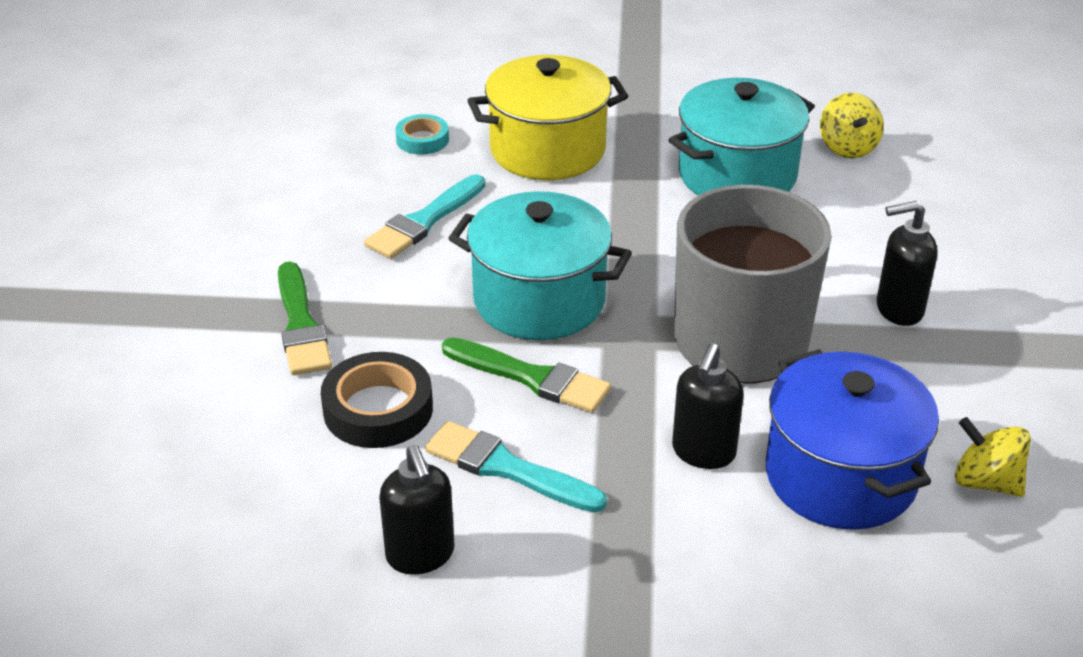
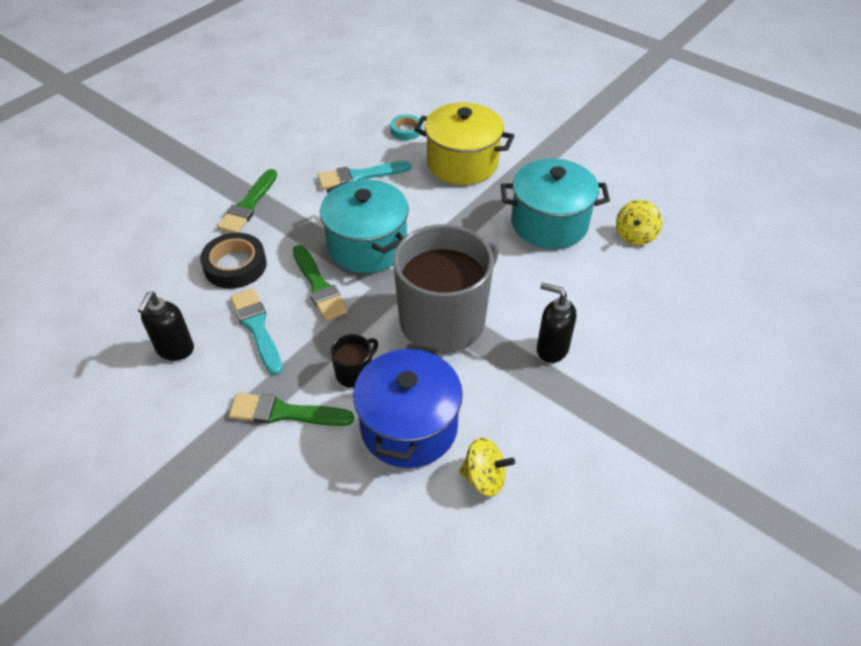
camera: 35 degrees right, 10 degrees up
black soap dispenser [672,343,744,469] -> black mug [330,334,378,388]
yellow spinning top [955,417,1031,497] -> yellow spinning top turned 120 degrees clockwise [459,438,515,496]
none -> green brush [229,393,354,426]

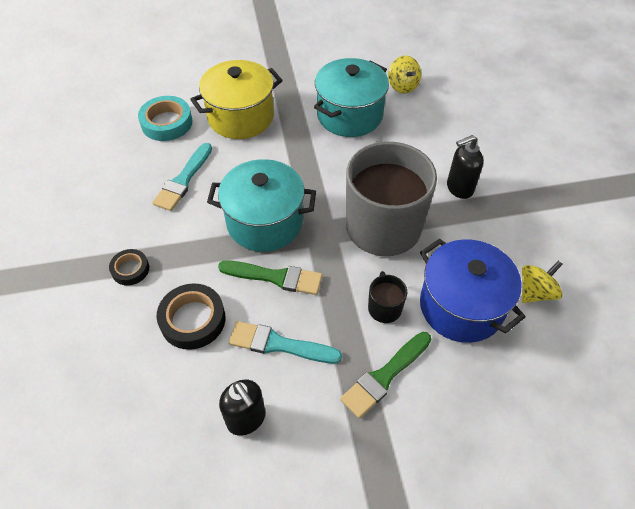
camera: 50 degrees left, 5 degrees up
green brush [217,169,277,233] -> black tape [109,249,149,285]
turquoise tape [390,114,422,140] -> turquoise tape [138,96,192,141], size x1.65

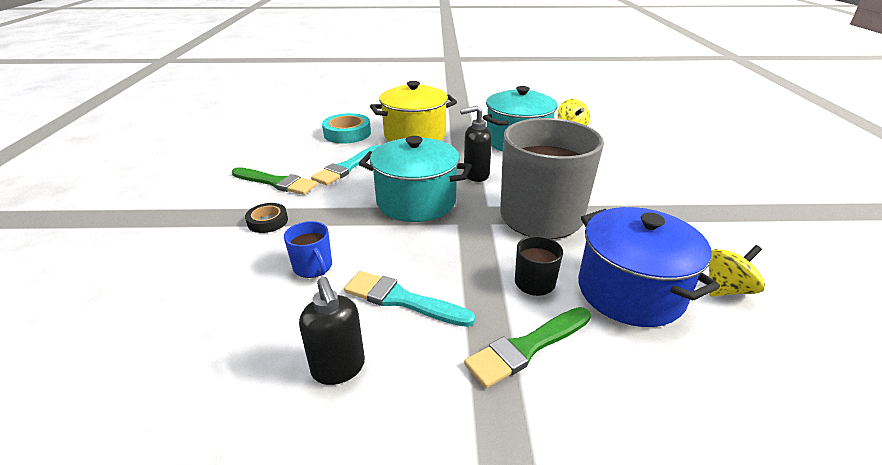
camera: 10 degrees right, 20 degrees down
black tape [157,283,226,350] -> blue mug [284,221,332,278]
green brush [218,260,322,295] -> green brush moved to [232,167,317,195]
black soap dispenser [447,135,484,199] -> black soap dispenser moved to [460,106,492,182]

